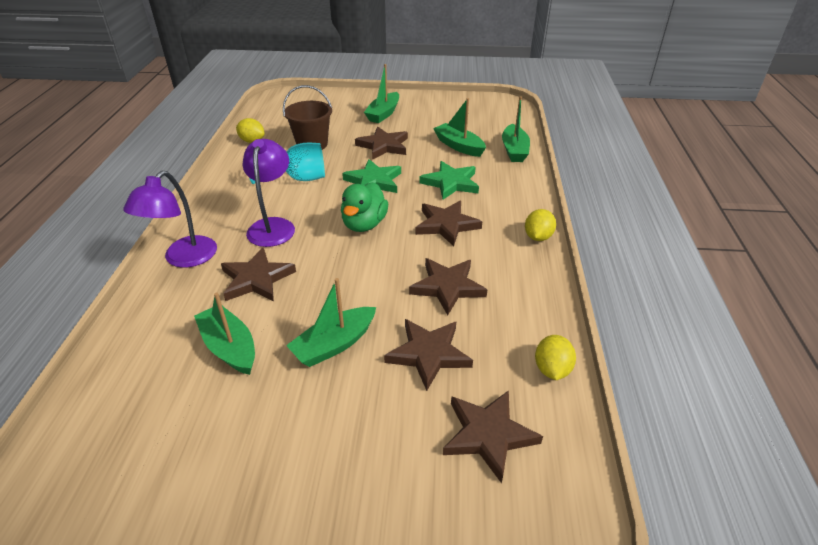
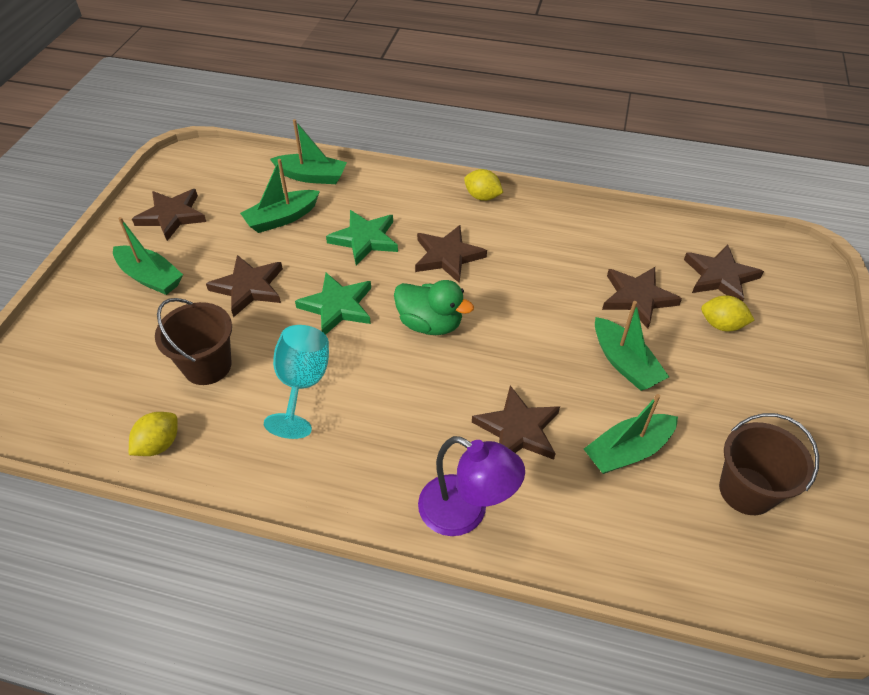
camera: 80 degrees left, 10 degrees up
purple lamp [243,139,295,247] -> none
brown star [409,258,487,315] -> brown star moved to [132,189,206,241]
yellow lemon [535,335,576,380] -> yellow lemon moved to [701,295,754,332]
none -> brown bucket [719,413,819,515]

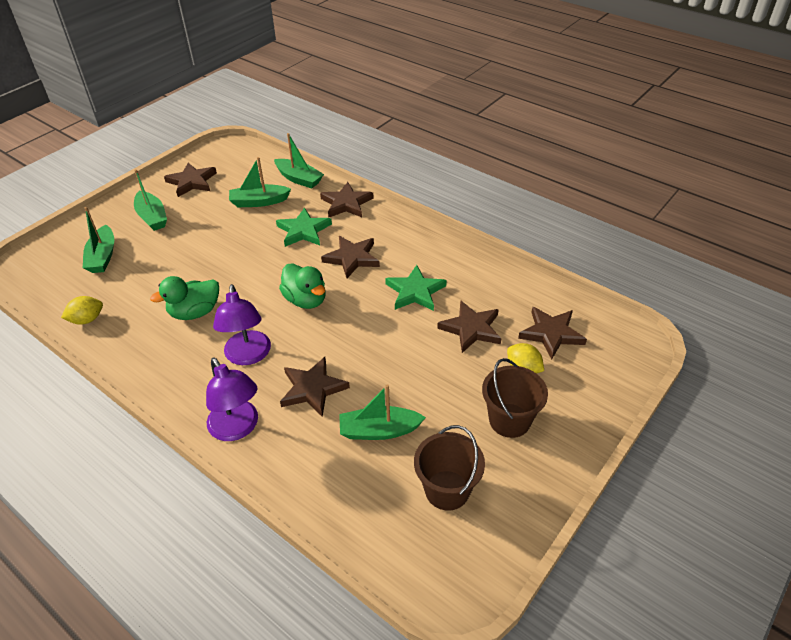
camera: 25 degrees right, 5 degrees down
brown bucket [155,298,232,385] -> brown bucket moved to [482,358,548,438]
brown star [206,255,283,317] -> brown star moved to [320,182,374,218]
turquoise goblet [264,325,329,439] -> green duck [150,276,219,320]
green star [295,273,371,335] -> green star moved to [385,265,447,311]
yellow lemon [464,169,503,201] -> none
green boat [595,301,669,391] -> green boat moved to [83,207,114,273]
none -> purple lamp [213,284,271,365]

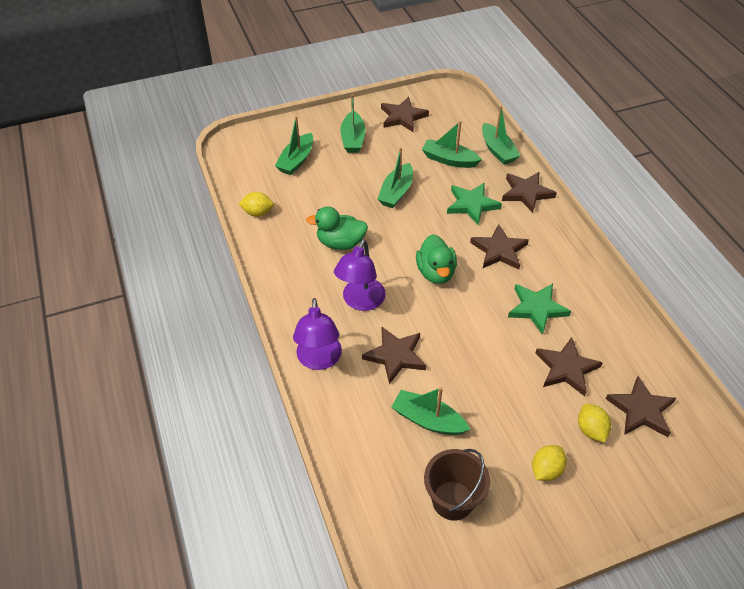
camera: 30 degrees right, 5 degrees up
brown bucket [482,358,548,438] -> yellow lemon [532,445,567,481]
none -> green boat [377,147,413,208]

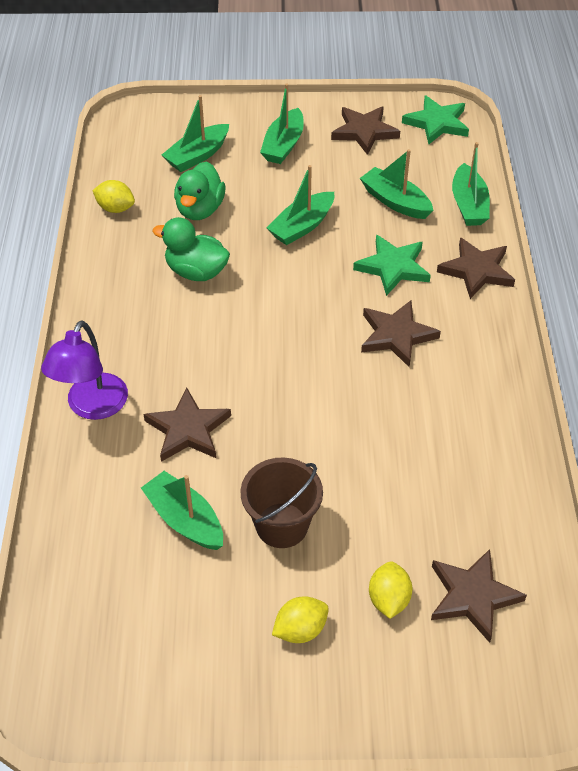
camera: 20 degrees right, 0 degrees up
purple lamp [334,240,386,311] -> none
green duck [416,234,457,284] -> green duck moved to [174,161,225,220]
brown bucket [424,449,490,521] -> brown bucket moved to [241,457,323,548]
green star [508,284,571,335] -> green star moved to [402,95,469,145]
brown star [535,337,603,396] -> none

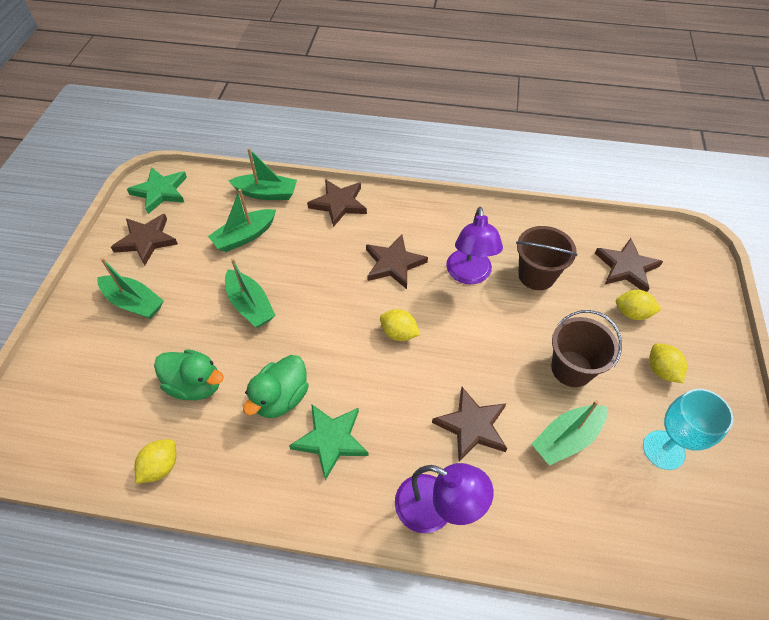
camera: 80 degrees left, 5 degrees up
green boat [162,95,229,172] -> none
green star [353,235,431,296] -> green star moved to [289,404,369,481]
none -> yellow lemon [380,309,420,341]
none -> purple lamp [446,207,503,284]
none -> brown bucket [516,226,577,290]
none -> turquoise goblet [643,389,734,470]

